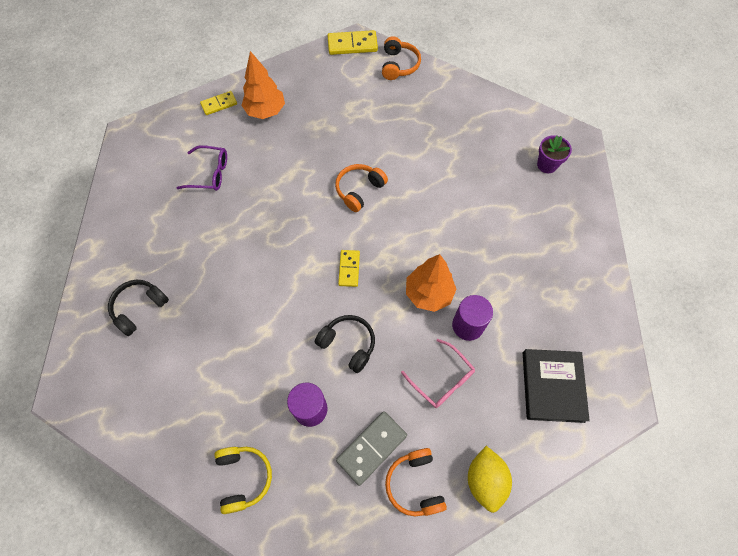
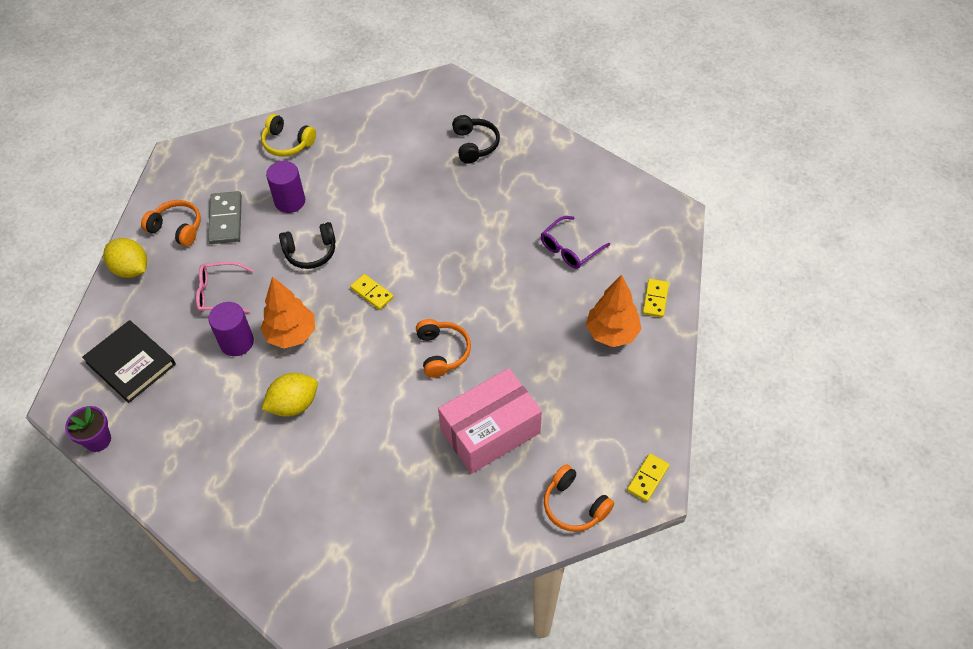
camera: 130 degrees right, 10 degrees down
yellow domino [327,30,378,55] -> yellow domino [627,453,670,502], size x0.65
purple flower pot [537,135,572,173] -> purple flower pot moved to [65,406,111,452]
none -> yellow lemon [261,373,318,417]
none -> pink box [438,368,542,474]

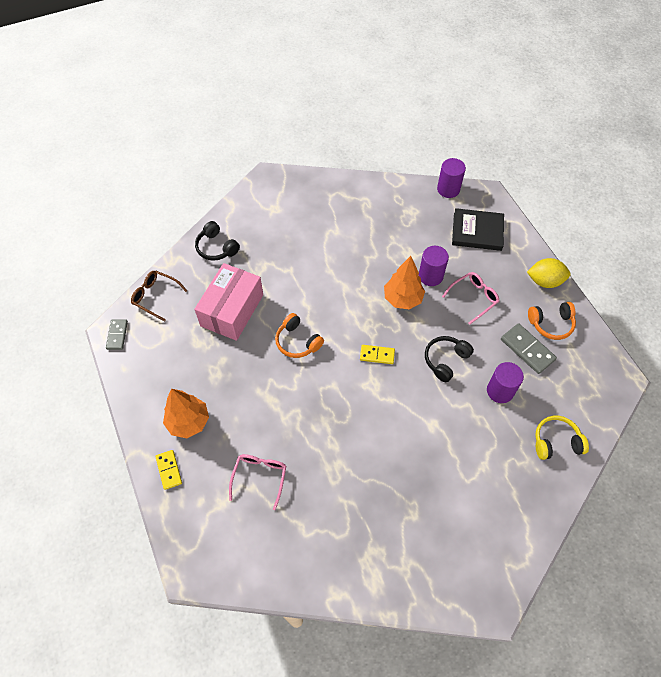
camera: 145 degrees right, 5 degrees up
purple flower pot [65,406,111,452] -> purple cylinder [437,158,466,198]
yellow lemon [261,373,318,417] -> none
black headphones [452,115,500,164] -> black headphones moved to [195,221,240,261]
purple glasses [541,216,610,269] -> pink glasses [229,454,286,510]
orange headphones [544,464,614,532] -> brown glasses [131,270,187,322]
yellow domino [627,453,670,502] -> grey domino [106,319,128,350]

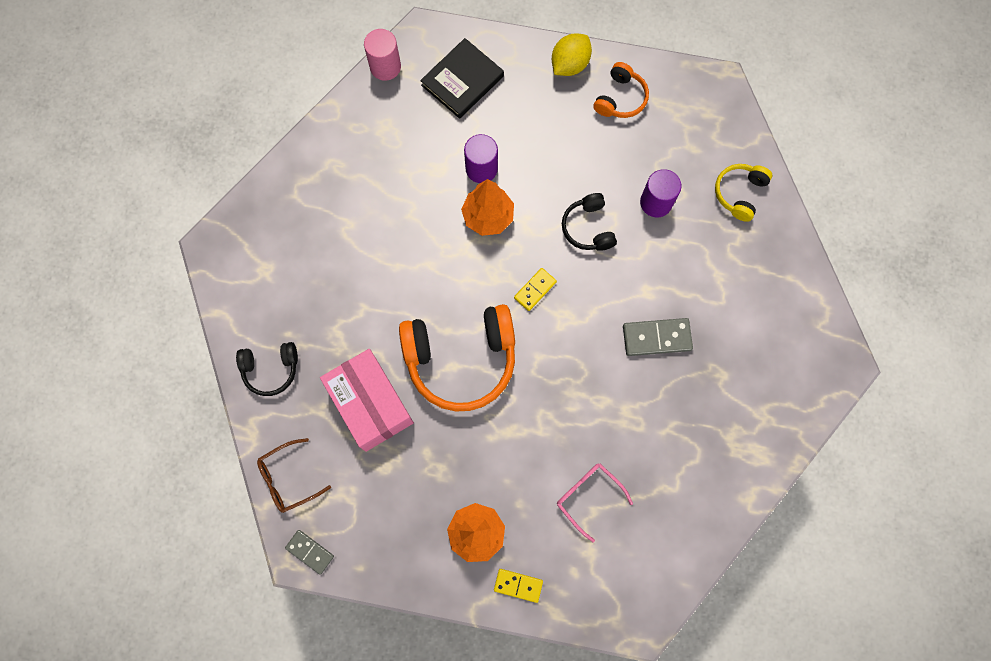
camera: 55 degrees left, 15 degrees up
orange headphones [275,313,324,358] -> orange headphones [399,304,515,411], size x1.94
purple cylinder [437,158,466,198] -> pink cylinder [364,29,401,81]
pink glasses [442,272,500,325] -> none
grey domino [501,323,557,374] -> grey domino moved to [623,318,693,356]

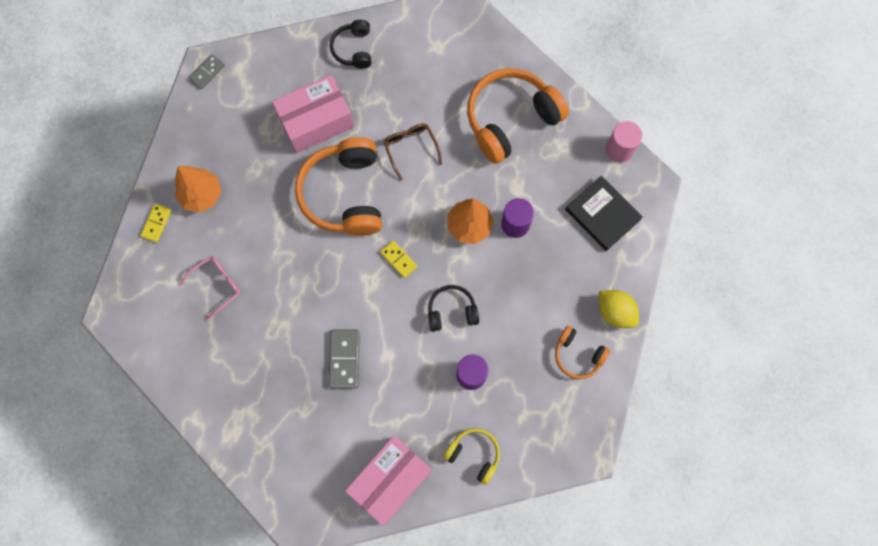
camera: 95 degrees right, 0 degrees up
brown glasses [257,438,331,513] -> brown glasses moved to [384,123,442,181]
none -> pink box [345,436,432,526]
none -> orange headphones [467,68,569,164]

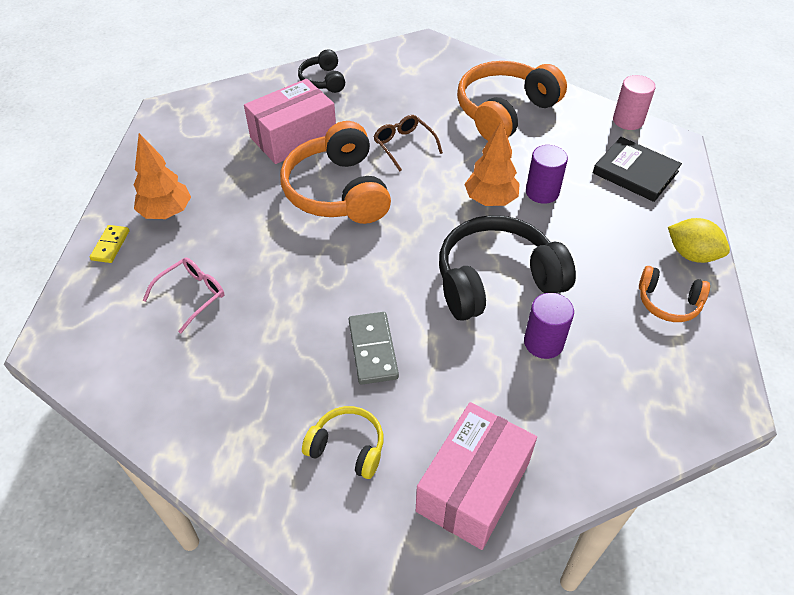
camera: 10 degrees left, 25 degrees down
grey domino [189,54,225,89] -> none
yellow domino [380,240,417,278] -> none
black headphones [428,285,479,332] -> black headphones [439,215,576,321], size x1.94
yellow headphones [443,428,500,485] -> yellow headphones moved to [302,406,383,479]

